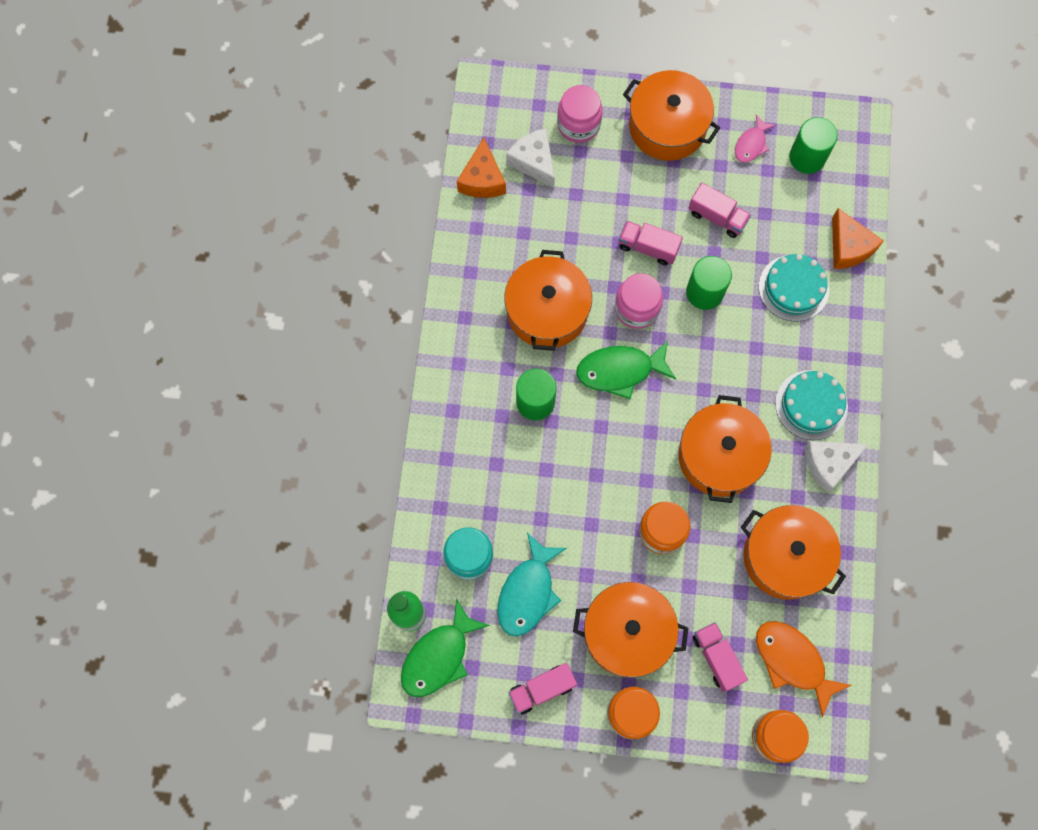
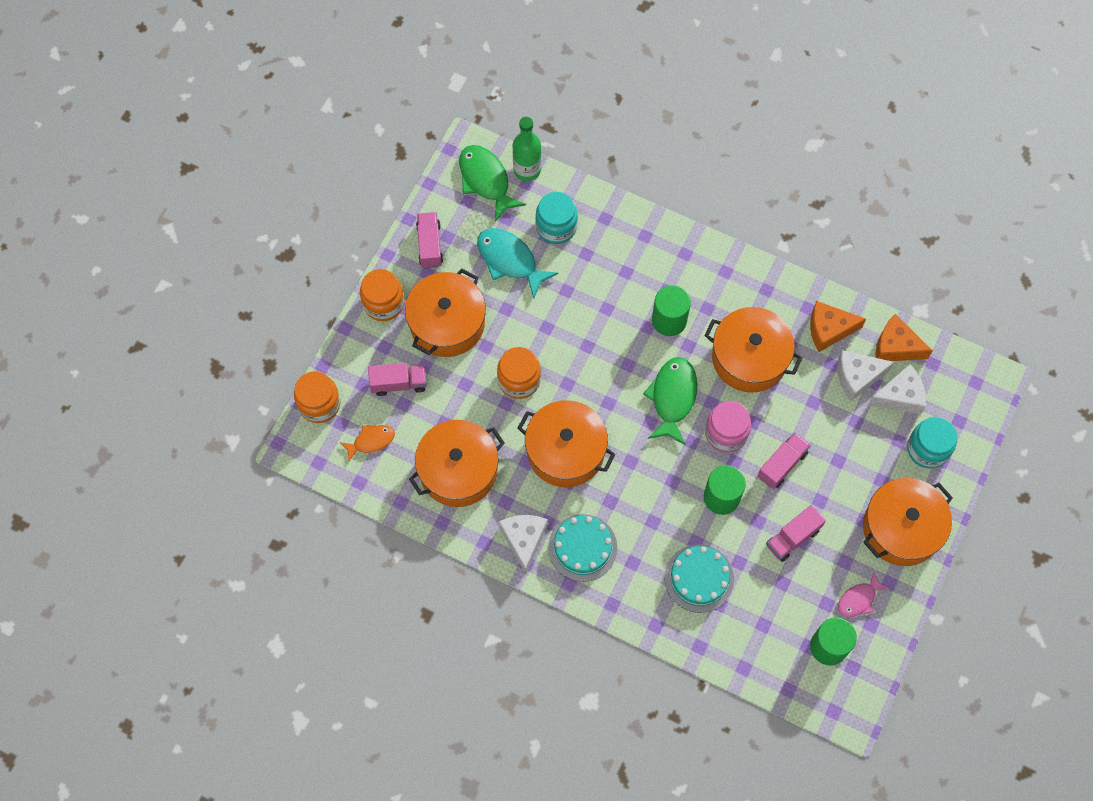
camera: 110 degrees right, 5 degrees down
pink jar [557,85,603,143] -> turquoise jar [907,417,957,468]
pink fish [735,114,776,163] -> pink fish turned 90 degrees counterclockwise [838,571,889,617]
orange fish [756,621,852,717] -> orange fish [340,425,395,462], size x0.60
orange cheese [832,208,884,269] -> orange cheese moved to [810,301,866,352]
none -> white cheese [837,350,894,401]

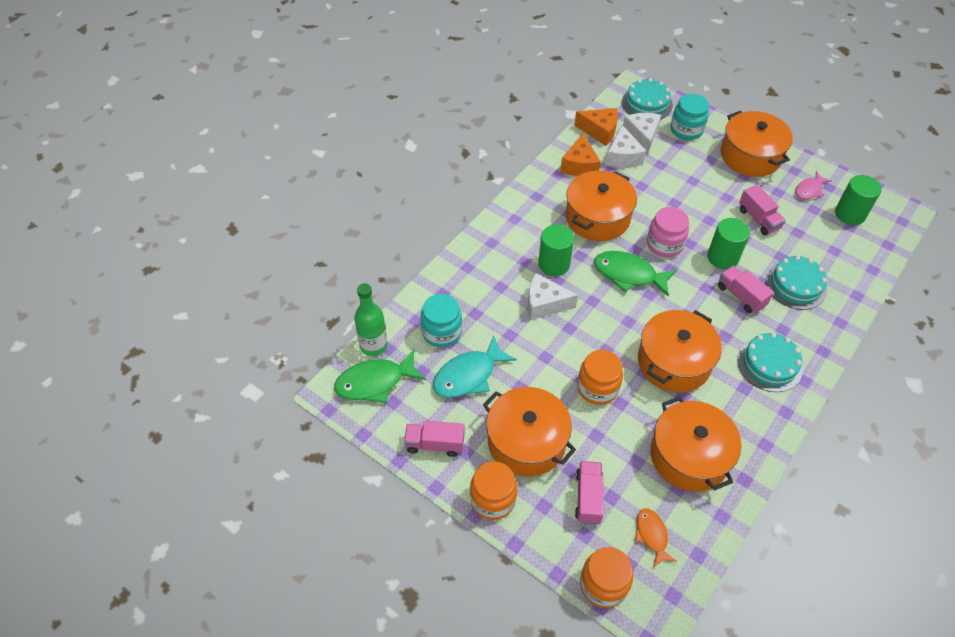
camera: 80 degrees left, 15 degrees down
white cheese [499,515,548,574] -> white cheese moved to [527,273,578,320]
pink truck [757,433,811,489] -> pink truck moved to [718,265,774,313]
pink fish [838,571,889,617] -> pink fish turned 75 degrees clockwise [795,171,832,199]
orange cheese [875,314,933,361] -> orange cheese turned 105 degrees counterclockwise [574,108,618,146]
none -> turquoise cake [622,78,673,120]

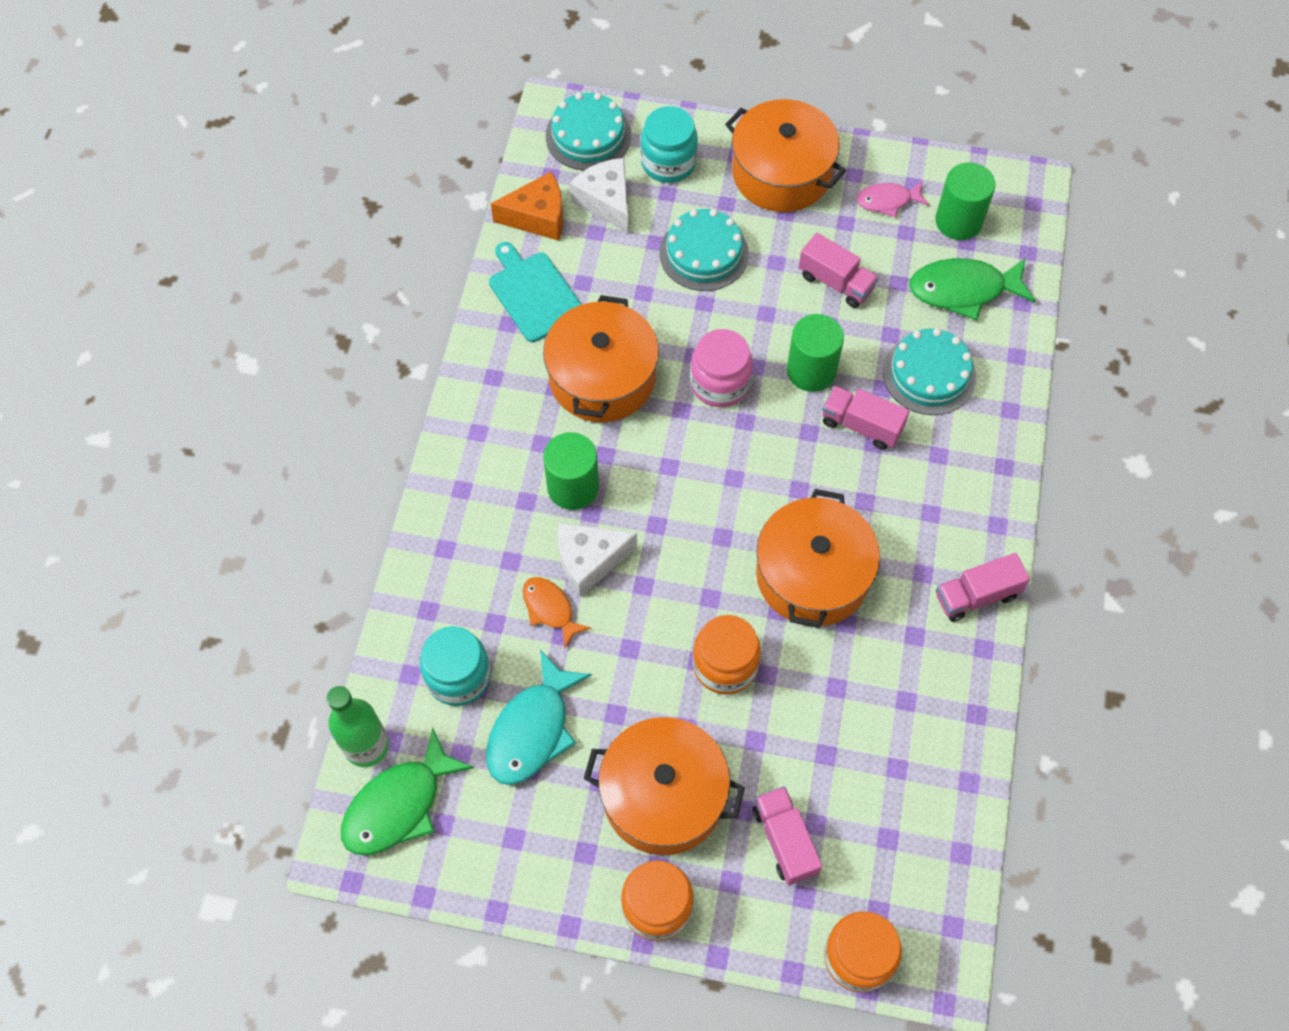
camera: 25 degrees left, 10 degrees up
pink truck [404,421,464,457] -> pink truck moved to [936,553,1030,622]
orange cheese [560,133,601,176] -> turquoise cutting board [489,242,582,342]
green fish [594,251,677,296] -> green fish moved to [909,258,1036,320]
white cheese [606,125,646,168] -> none
orange fish [635,508,677,567] -> orange fish moved to [522,577,591,649]
orange pot [650,396,741,492] -> none
turquoise cake [737,332,803,392] -> turquoise cake moved to [659,209,749,291]
pink fish [795,171,832,199] -> pink fish turned 60 degrees clockwise [856,181,929,217]

